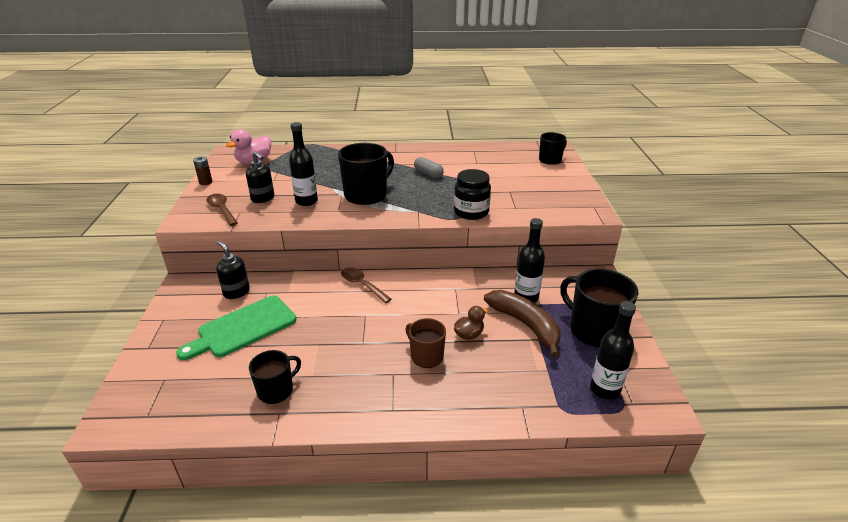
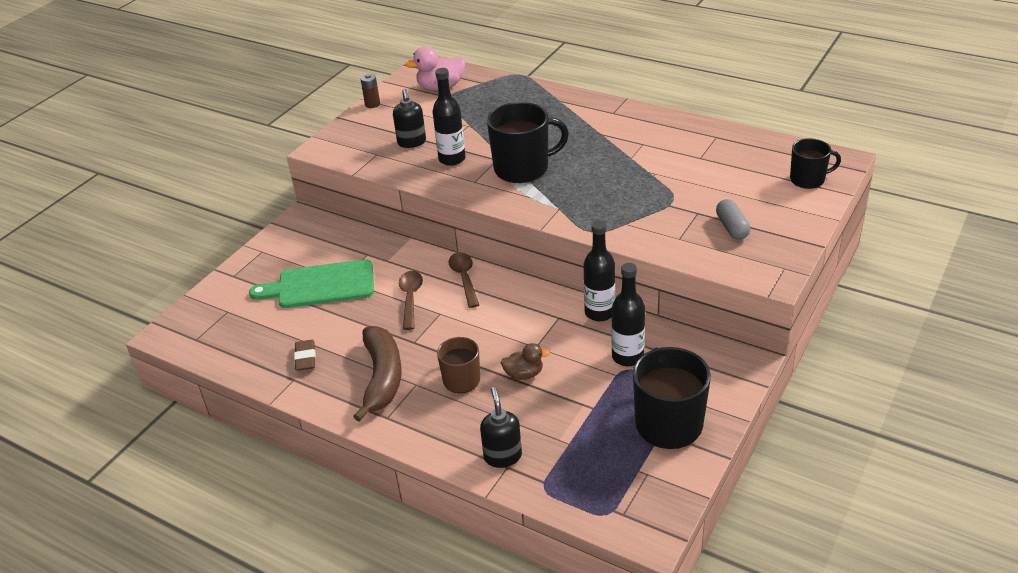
camera: 35 degrees right, 5 degrees up
brown spoon [206,194,238,226] -> brown spoon moved to [399,271,423,330]
black soap dispenser [216,241,250,299] -> black soap dispenser moved to [480,387,522,468]
black mug [249,350,301,404] -> brown eraser [294,340,315,371]
grey capsule [414,157,444,178] -> grey capsule moved to [716,199,750,240]
black jar [454,169,491,220] -> none
brown banana [484,290,561,357] -> brown banana moved to [353,326,402,422]
black bottle [590,301,636,400] -> black bottle moved to [584,220,615,321]

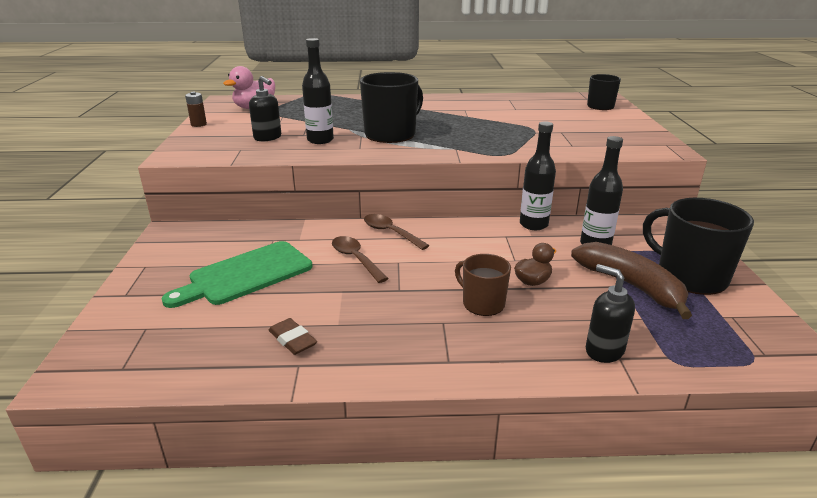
camera: 35 degrees left, 10 degrees down
brown banana [353,326,402,422] -> brown banana moved to [571,242,692,319]
grey capsule [716,199,750,240] -> none

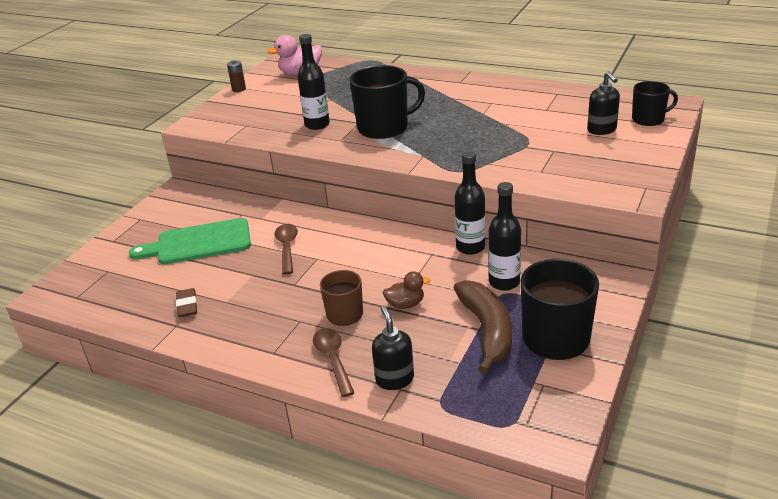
camera: 30 degrees right, 5 degrees up
black soap dispenser [249,76,281,141] -> black soap dispenser moved to [587,71,620,135]
brown spoon [364,214,430,250] -> brown spoon moved to [313,328,354,397]

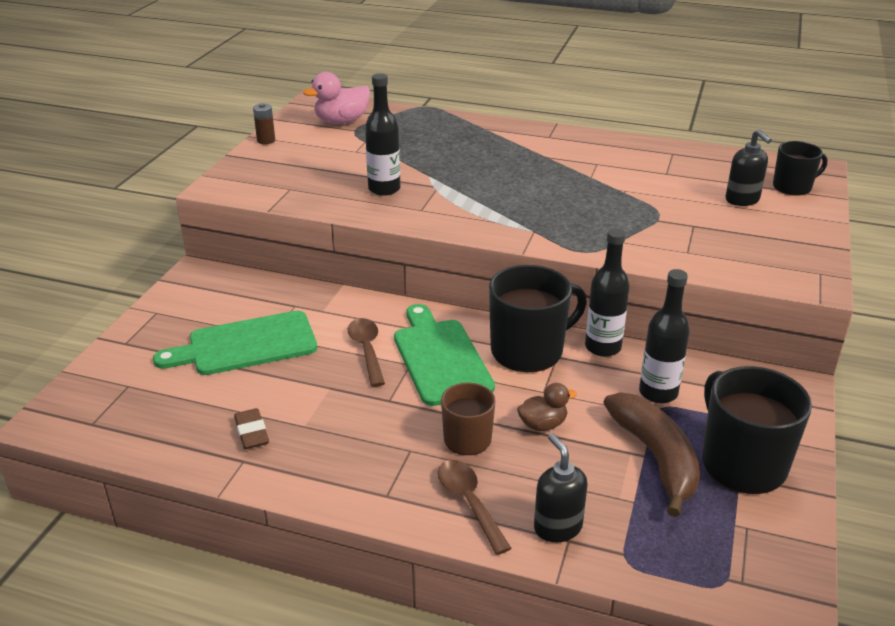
camera: 10 degrees left, 0 degrees up
black mug [349,65,425,139] -> black mug moved to [489,265,587,372]
none -> green cutting board [394,304,495,406]

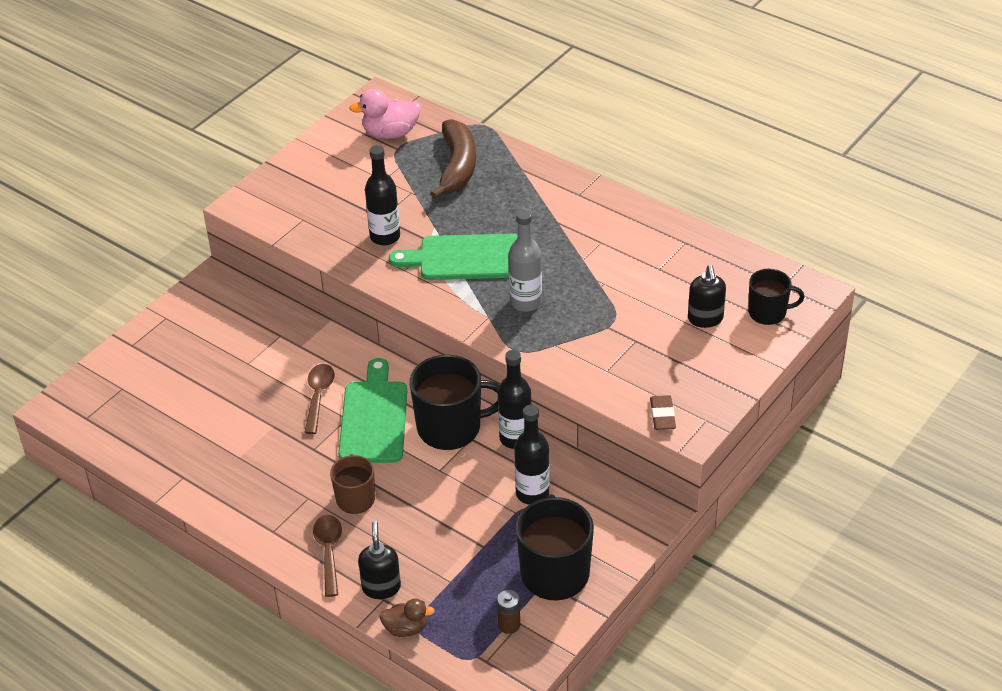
camera: 20 degrees right, 10 degrees up
green cutting board [153,311,317,375] -> green cutting board moved to [389,233,518,280]
brown eraser [234,408,269,449] -> brown eraser moved to [650,395,676,430]
brown battery [253,103,275,144] -> brown battery moved to [497,590,520,634]
brown duck [517,383,577,431] -> brown duck moved to [379,599,435,637]
brown banana [603,392,700,517] -> brown banana moved to [430,119,476,199]
none -> grey bottle [509,210,542,312]

